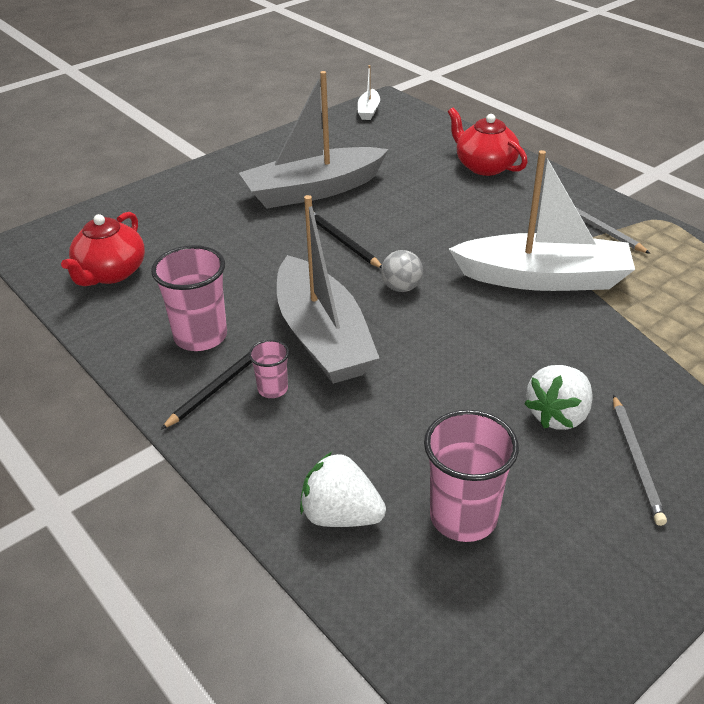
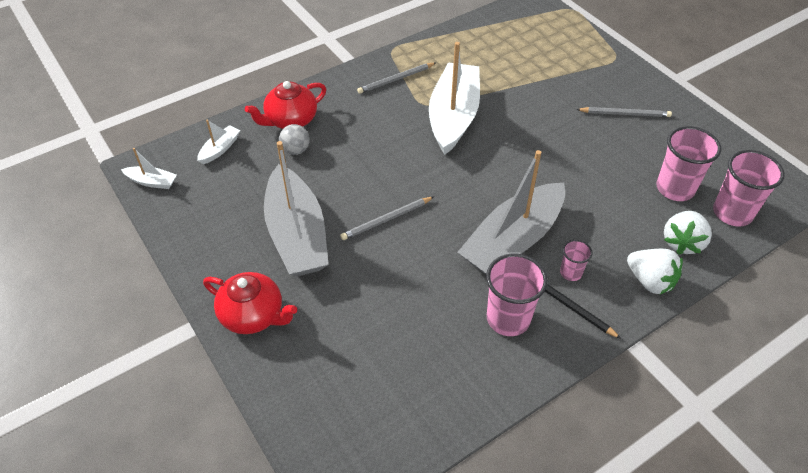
camera: 85 degrees left, 10 degrees up
red teapot [61,212,145,286] -> red teapot moved to [203,272,297,334]
grey boat [277,195,379,384] -> grey boat turned 150 degrees clockwise [458,150,565,274]
black pencil [313,211,382,268] -> grey pencil [340,197,434,240]
grey ball [381,250,423,292] -> grey ball moved to [279,124,310,155]
white strawberry [524,365,593,430] -> white strawberry moved to [627,249,683,294]
none -> white boat [197,119,240,164]
none -> pink cup [713,150,785,227]

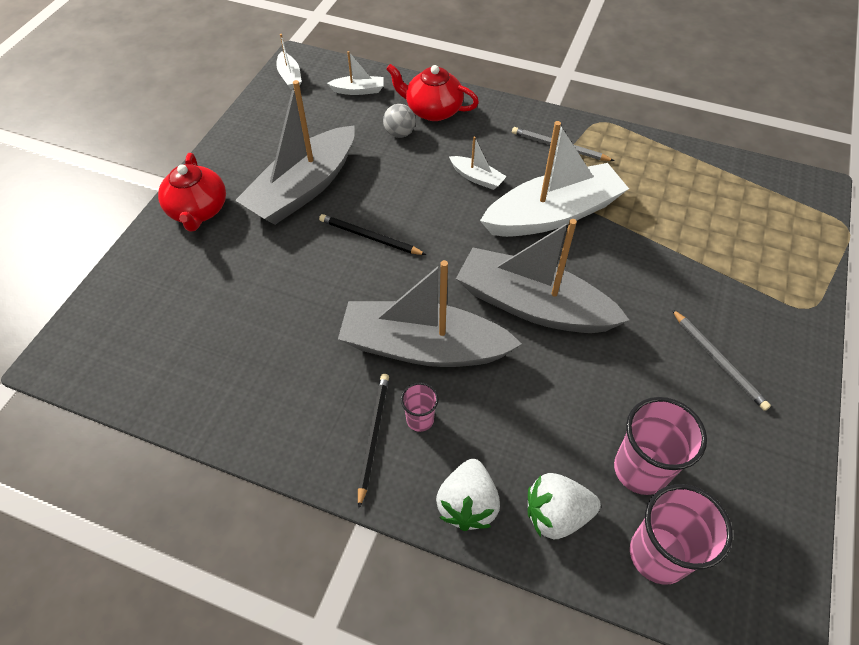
camera: 55 degrees right, 5 degrees up
grey pencil [340,197,434,240] -> black pencil [319,214,426,255]
pink cup [486,254,548,336] -> none
none -> white boat [449,136,507,190]
none -> grey boat [456,219,630,333]

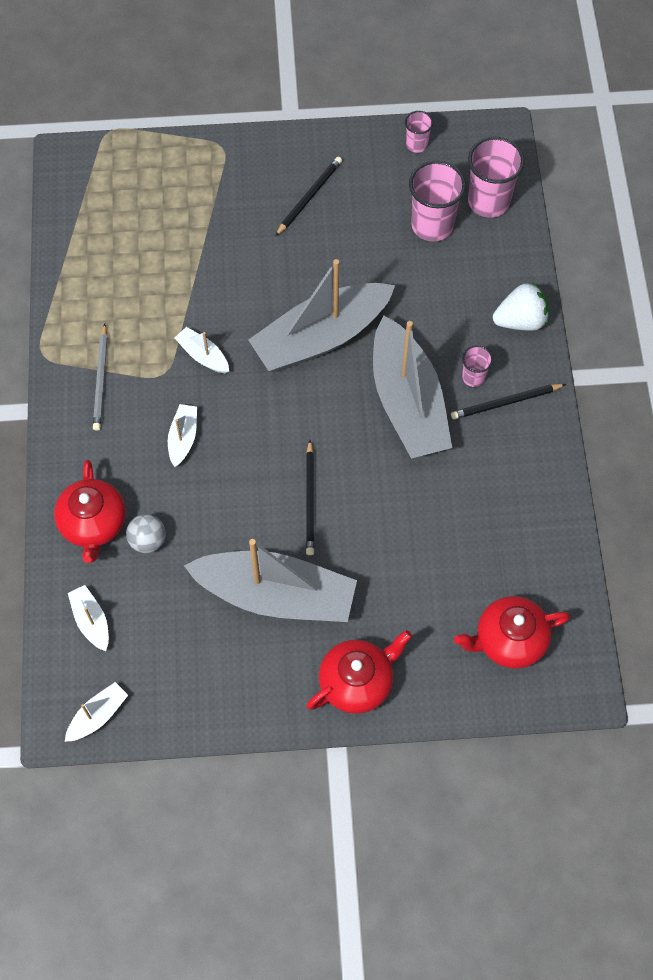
camera: 115 degrees left, 10 degrees up
grey boat [456,219,630,333] -> grey boat turned 60 degrees clockwise [248,259,395,372]
white boat [480,121,629,237] -> white boat [175,327,229,373], size x0.43
white strawberry [528,473,601,539] -> none
grey pencil [672,309,771,411] -> black pencil [275,157,342,236]
none -> pink cup [405,111,433,153]
none -> red teapot [454,596,570,669]

